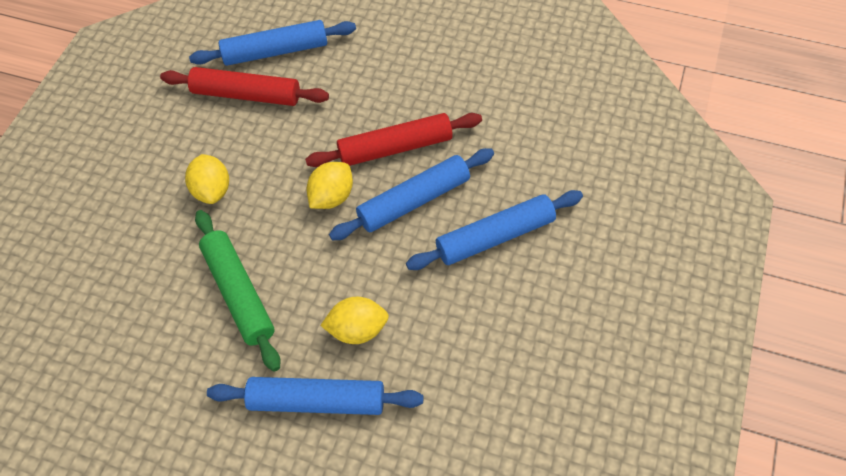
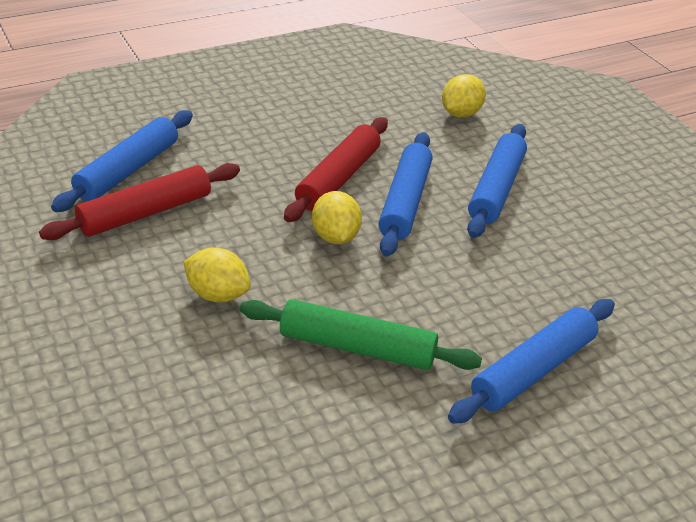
camera: 50 degrees left, 20 degrees down
yellow lemon [320,297,389,344] -> yellow lemon moved to [442,74,486,117]

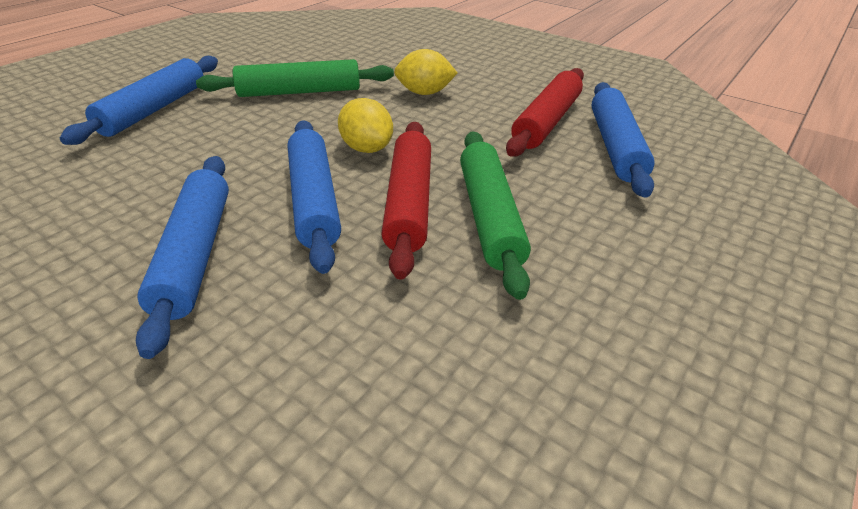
camera: 155 degrees right, 0 degrees up
yellow lemon [442,74,486,117] -> none
none -> green rolling pin [460,132,531,300]

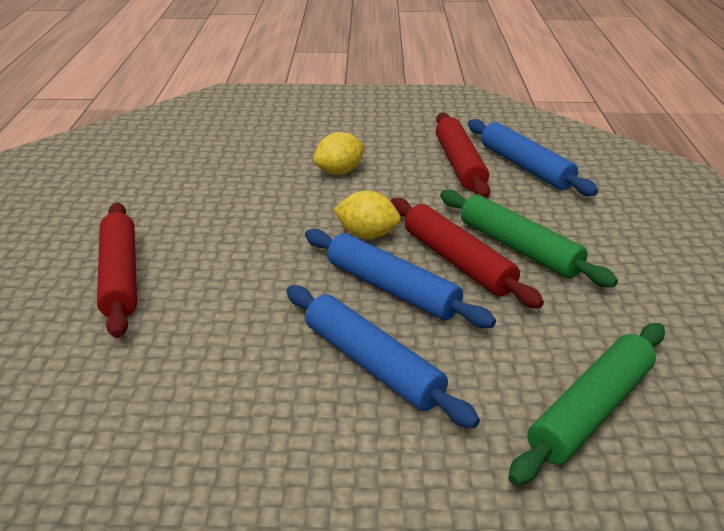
camera: 35 degrees left, 5 degrees down
blue rolling pin [60,56,218,145] -> red rolling pin [97,203,137,338]
green rolling pin [196,59,394,97] -> green rolling pin moved to [508,323,665,486]

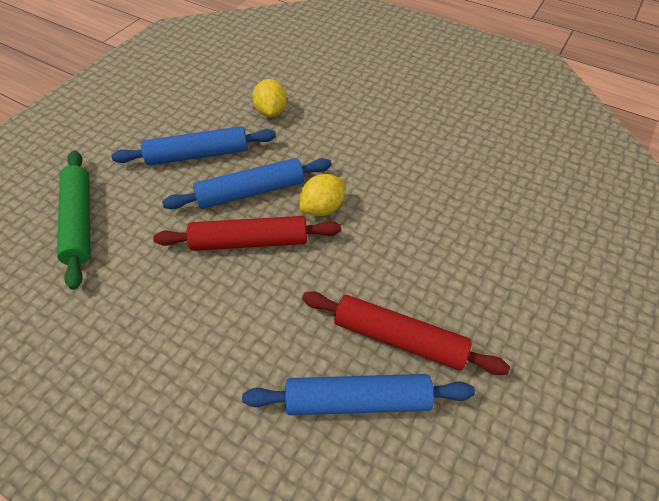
camera: 120 degrees right, 20 degrees up
red rolling pin [97,203,137,338] -> none
yellow lemon [313,132,365,175] -> yellow lemon moved to [252,79,287,117]
green rolling pin [440,190,618,287] -> none

